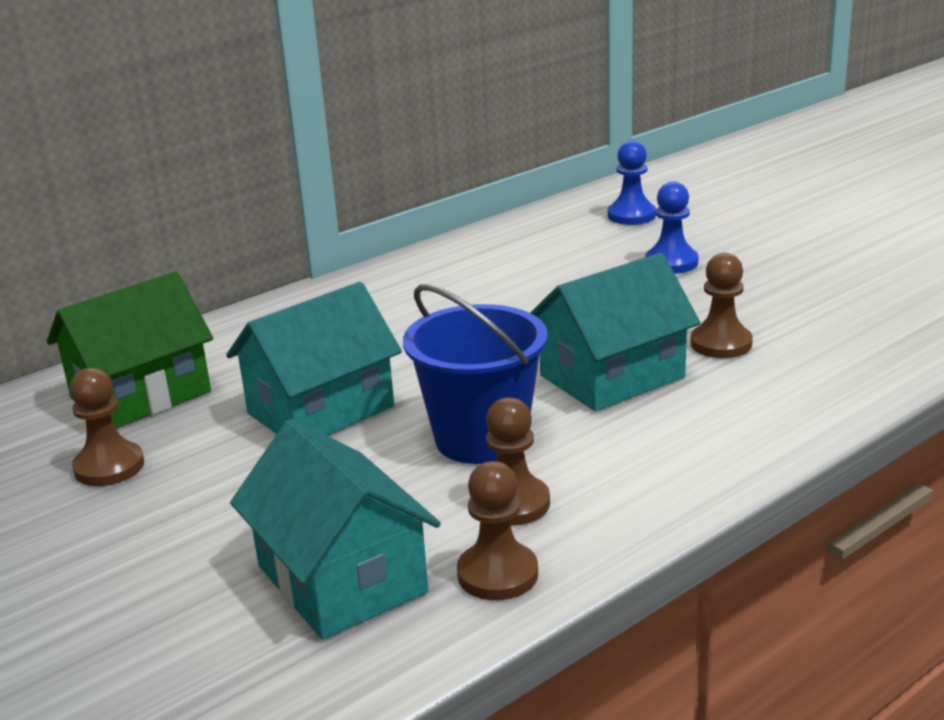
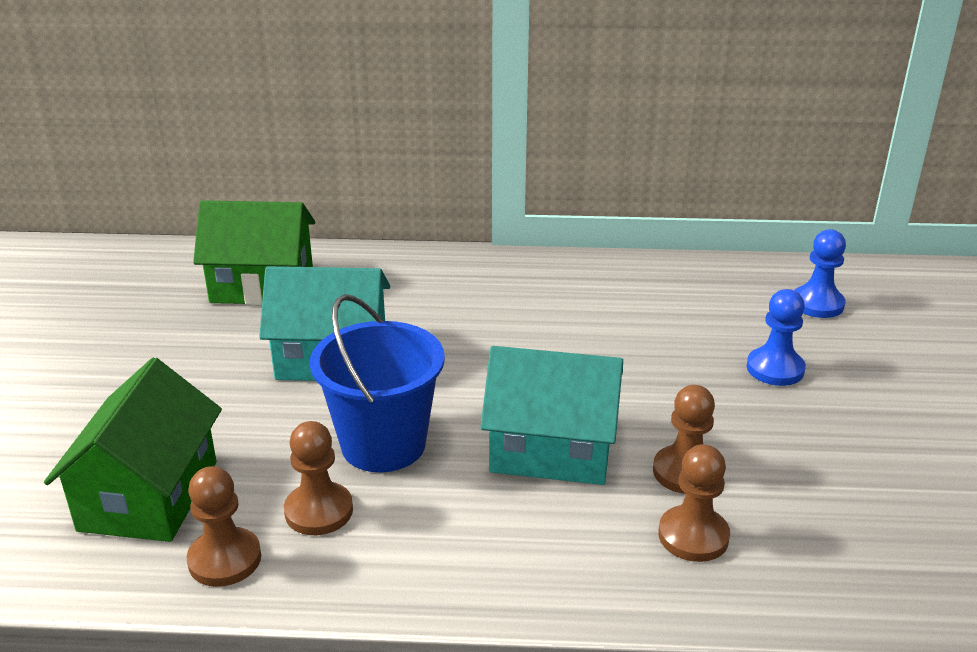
camera: 40 degrees right, 5 degrees up
brown pawn [70,368,144,486] -> brown pawn moved to [658,444,730,562]
turquoise house [230,419,441,640] -> green house [44,358,222,542]

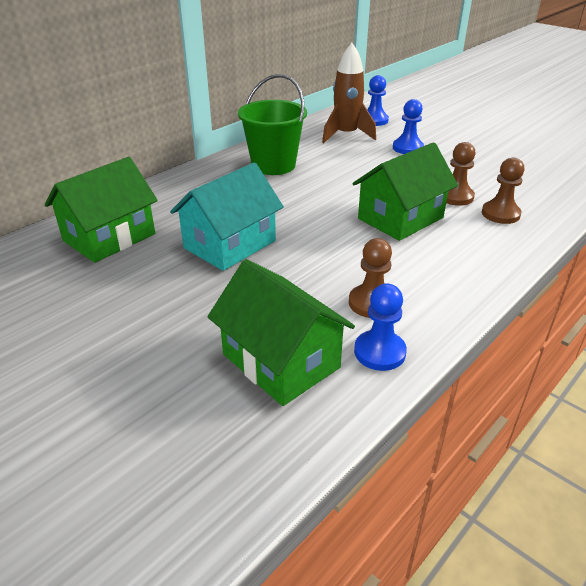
camera: 50 degrees left, 5 degrees up
brown pawn [187,466,261,587] -> blue pawn [354,284,407,371]
blue bucket [310,294,445,472] -> none
turquoise house [480,346,623,485] -> green house [352,142,458,241]
none -> green bucket [238,74,307,175]
none -> brown rocket [322,43,376,143]

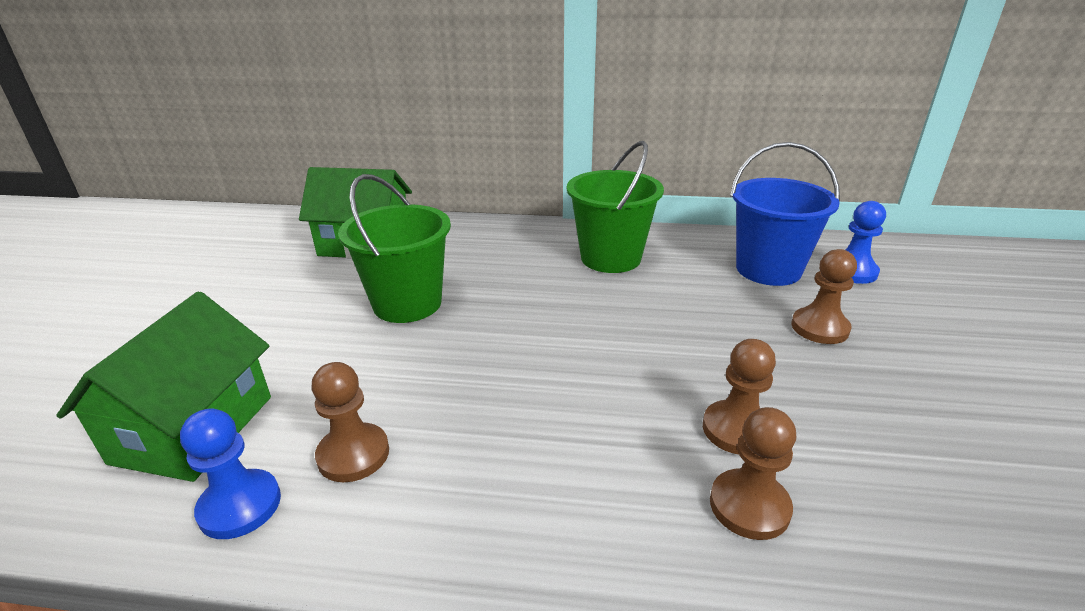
camera: 55 degrees right, 5 degrees down
turquoise house [170,163,284,271] -> green bucket [338,174,451,323]
brown rocket [322,43,376,143] -> blue bucket [730,142,840,286]
green house [352,142,458,241] -> none
blue pawn [393,99,424,154] -> brown pawn [791,249,857,344]

